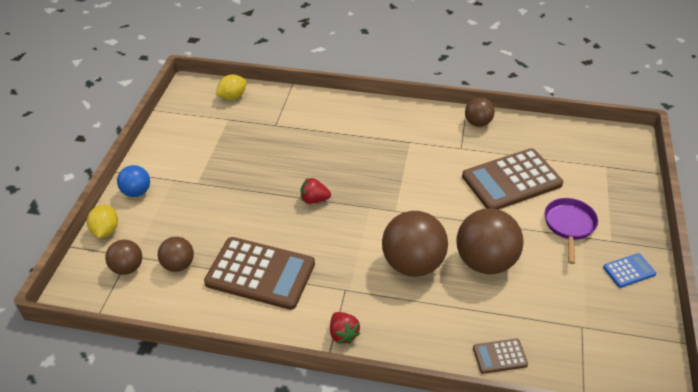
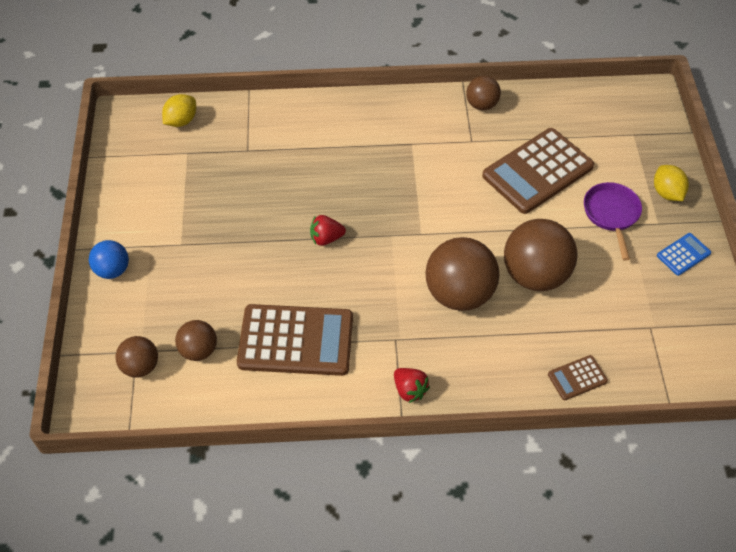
camera: 15 degrees left, 10 degrees up
yellow lemon [87,205,118,238] -> yellow lemon moved to [654,165,689,201]

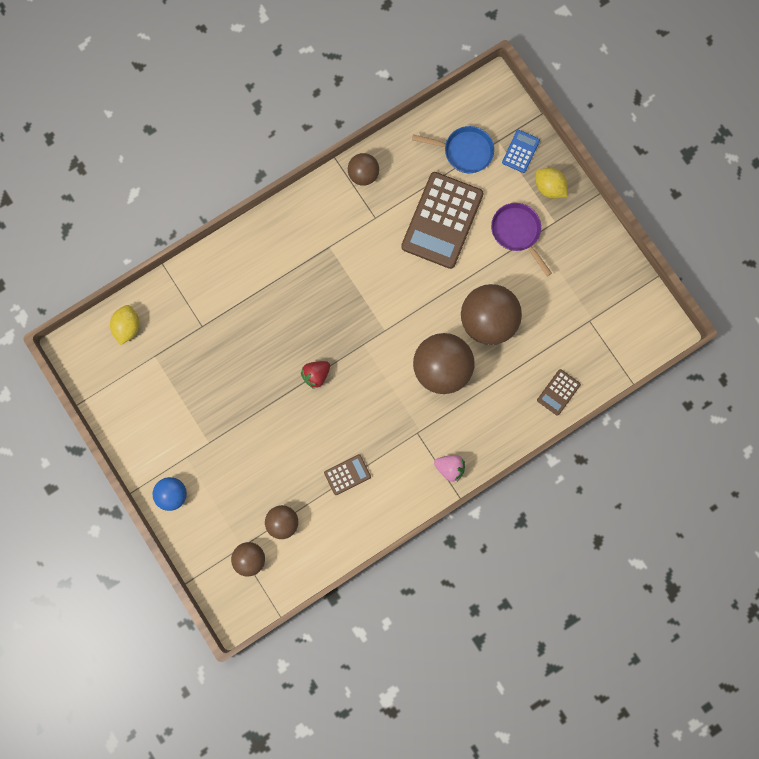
camera: 30 degrees left, 25 degrees up
brown calculator [237,304,353,376] -> brown calculator [324,454,371,495], size x0.45
red strawberry [394,368,430,403] -> pink strawberry [434,455,465,481]
blue calculator [657,233,711,276] -> blue calculator moved to [502,130,540,173]
none -> blue pan [412,126,494,173]

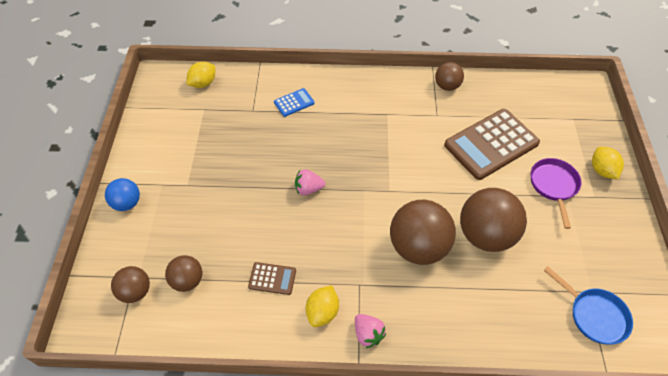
camera: 35 degrees right, 25 degrees down
red strawberry [301,361,330,389] -> pink strawberry [295,169,325,195]
blue pan [412,126,494,173] -> blue pan moved to [544,267,633,344]
blue calculator [502,130,540,173] -> blue calculator moved to [274,88,315,117]
brown calculator [537,369,581,416] -> none
none -> yellow lemon [306,285,339,327]

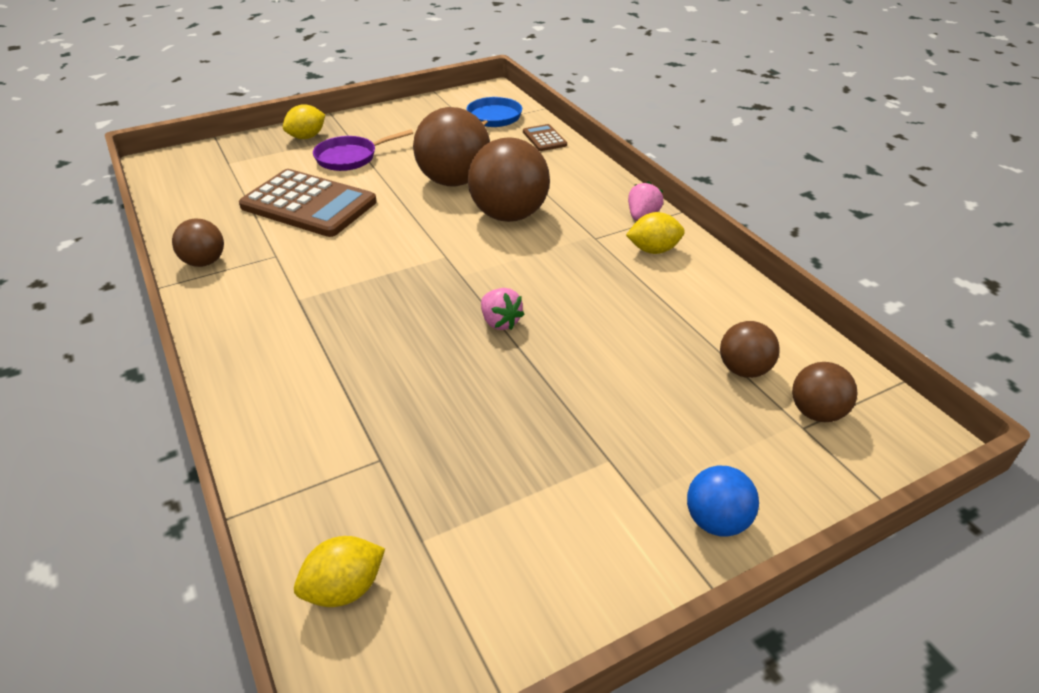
camera: 120 degrees left, 15 degrees down
yellow lemon [186,62,215,88] -> yellow lemon turned 45 degrees counterclockwise [294,536,385,607]
brown calculator [248,262,296,295] -> brown calculator moved to [523,124,567,151]
blue calculator [274,88,315,117] -> none

